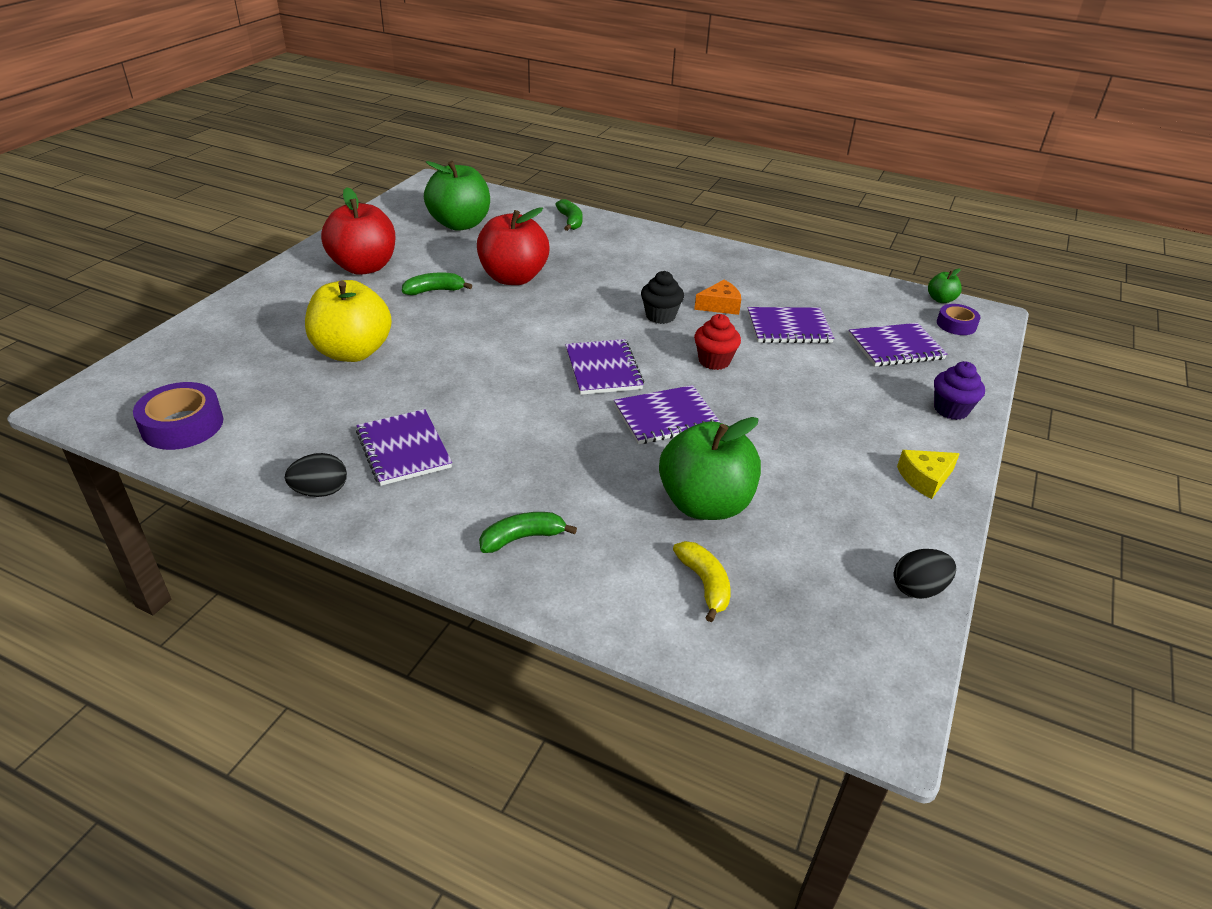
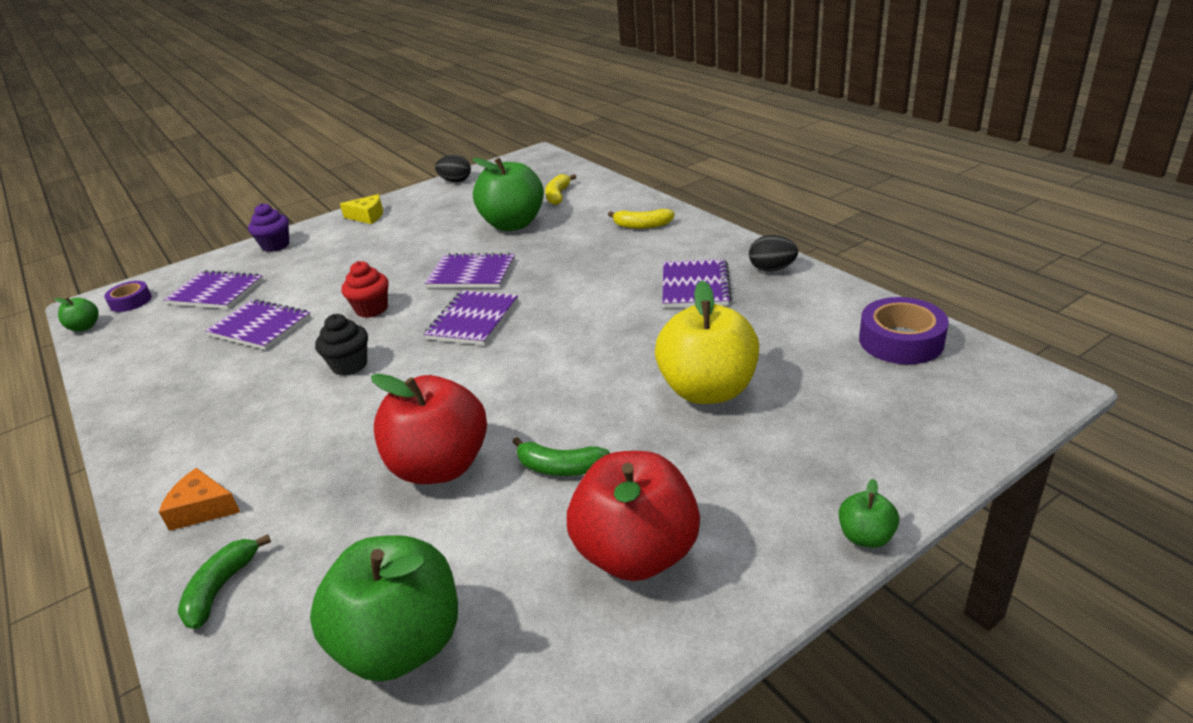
camera: 145 degrees left, 5 degrees down
green banana [479,512,577,553] -> yellow banana [608,209,675,229]
orange cheese [694,280,741,315] -> orange cheese moved to [159,468,240,531]
none -> green apple [839,479,899,548]

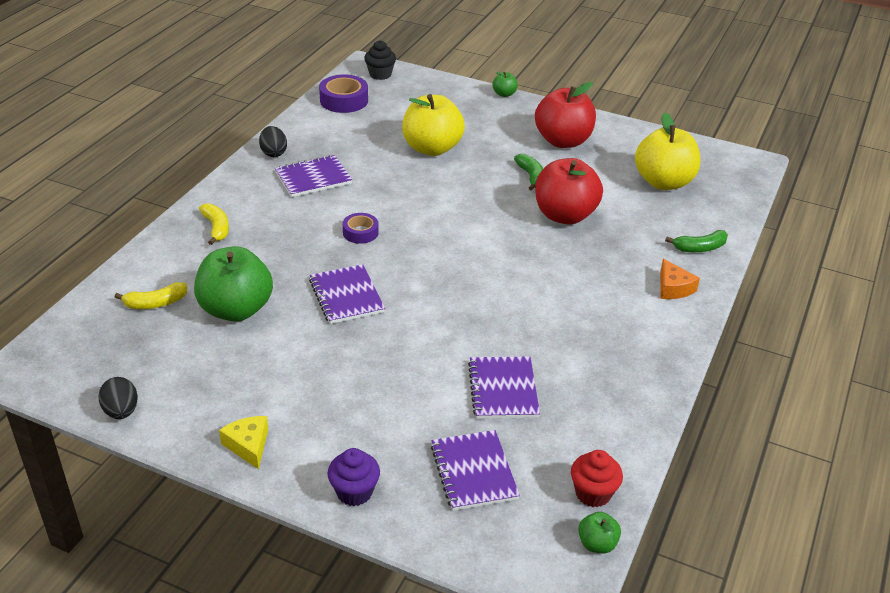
camera: 125 degrees left, 5 degrees up
purple tape [104,281,152,312] -> purple tape moved to [343,213,379,244]
green apple [310,535,458,682] -> yellow apple [635,113,700,190]
black cupcake [315,314,368,376] -> black cupcake moved to [364,40,396,80]
red cupcake [341,261,388,318] -> red cupcake moved to [571,450,623,507]
purple notebook [424,291,518,345] -> none

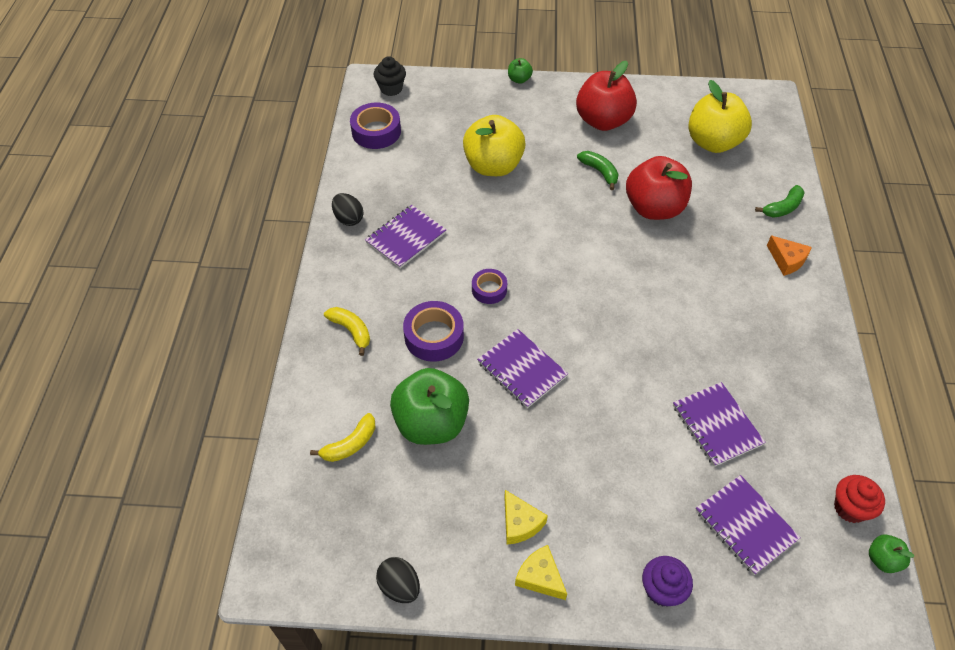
camera: 20 degrees left, 15 degrees up
none -> purple tape [403,301,464,362]
none -> yellow cheese [504,490,548,544]

